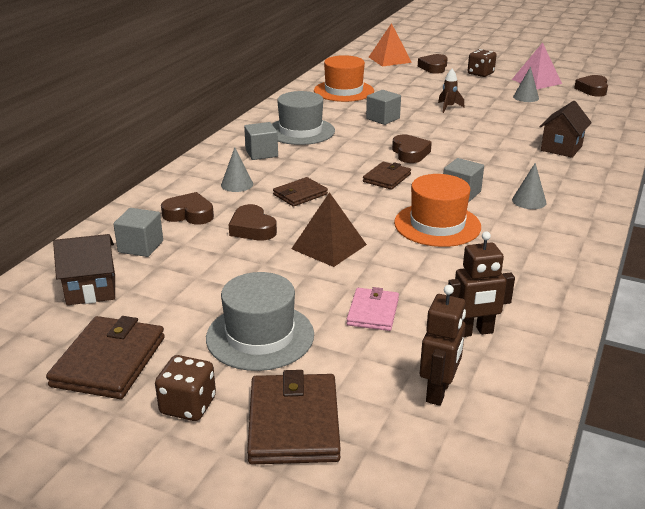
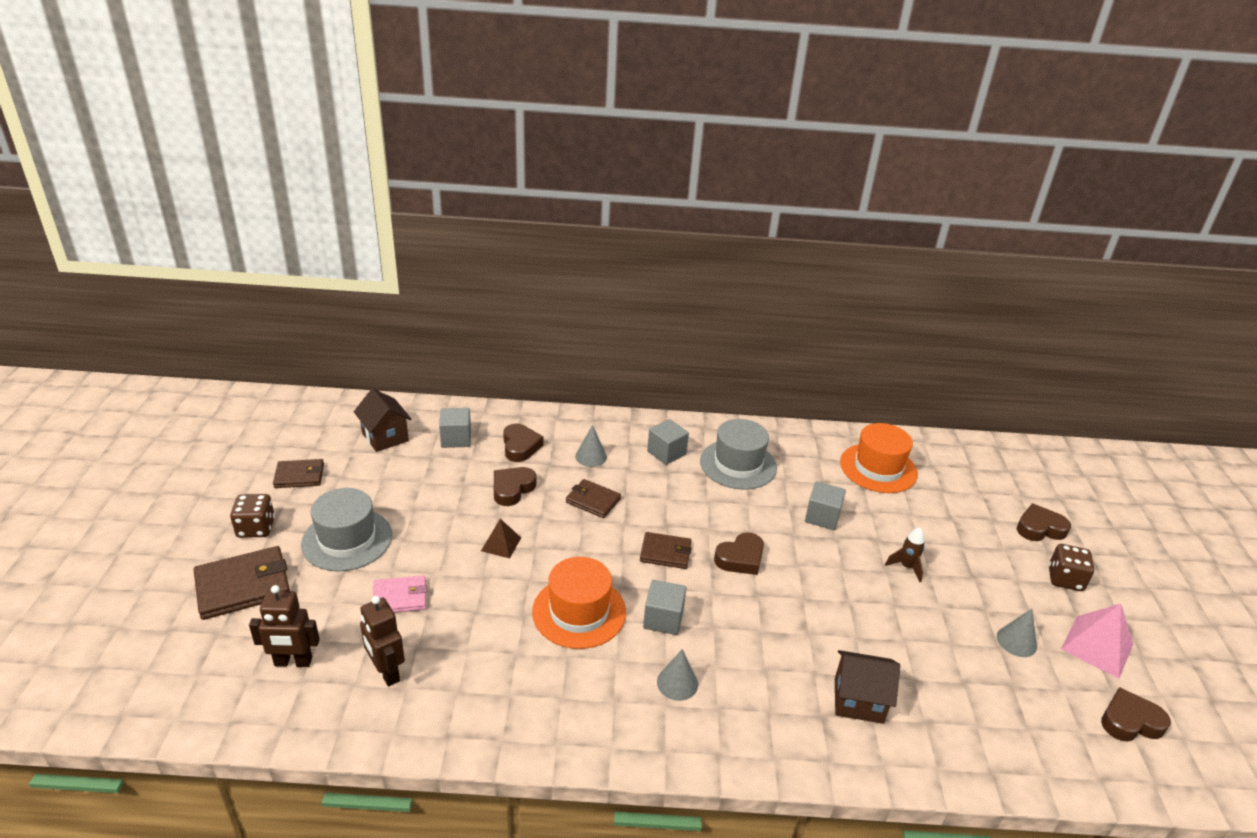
camera: 65 degrees right, 5 degrees up
brown wallet [46,316,165,399] -> brown wallet [273,459,324,488], size x0.62
brown pyramid [291,192,367,267] -> brown pyramid [481,519,521,558], size x0.60
orange pyramid [369,23,412,67] -> none

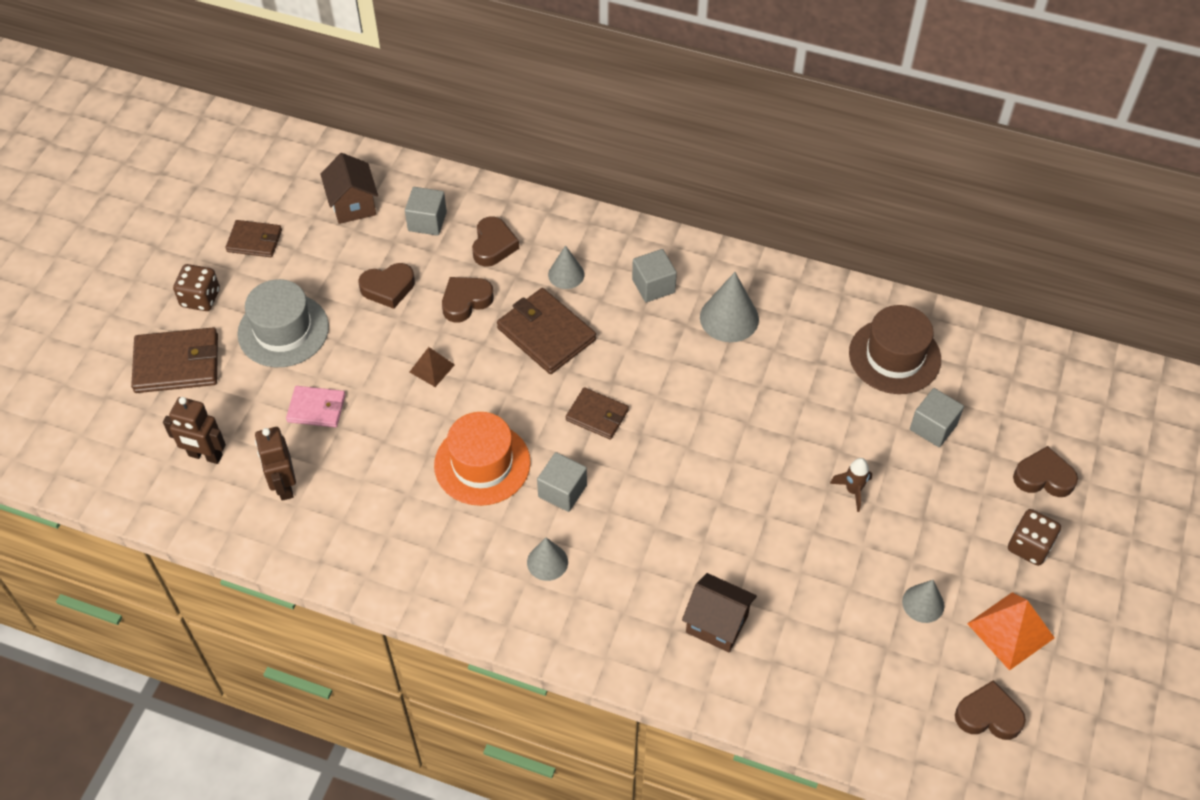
camera: 20 degrees right, 20 degrees up
brown wallet [566,479,621,518] -> brown wallet [497,288,596,374], size x1.62
grey hat [700,419,777,490] -> grey cone [700,272,759,342]
brown heart [714,532,764,575] -> brown heart moved to [359,263,415,309]
grey cube [805,481,846,530] -> grey cube moved to [910,388,964,447]
orange hat [840,423,918,493] -> brown hat [849,305,941,394]
pink pyramid [1061,604,1133,679] -> orange pyramid [967,592,1055,671]

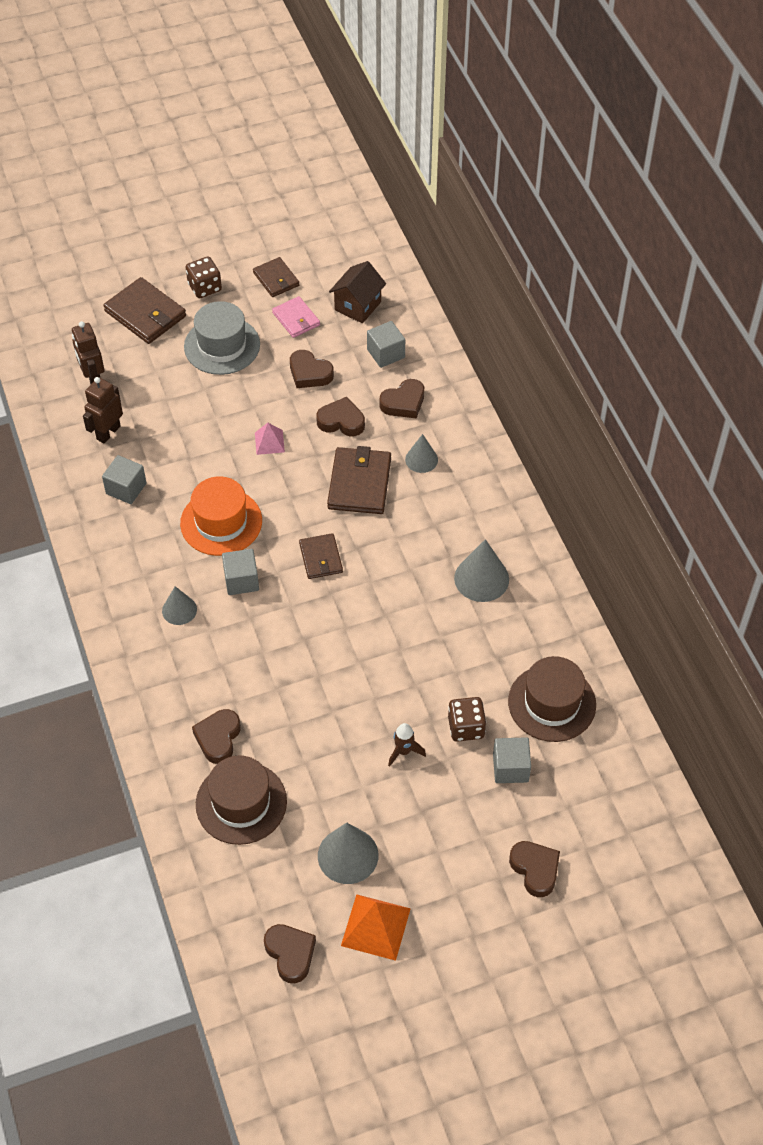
camera: 50 degrees right, 0 degrees up
pink wallet [286,386,346,428] -> pink wallet moved to [272,296,320,338]
brown pyramid [410,347,455,387] -> pink pyramid [255,423,285,455]
grey cube [632,249,677,302] -> grey cube moved to [102,455,146,504]
brown house [682,573,757,652] -> brown heart [192,709,241,764]
grey cone [902,580,945,623] -> grey cone [318,823,378,884], size x1.59
brown dice [1008,509,1061,566] -> brown dice moved to [448,697,486,742]
none -> brown hat [196,755,287,845]

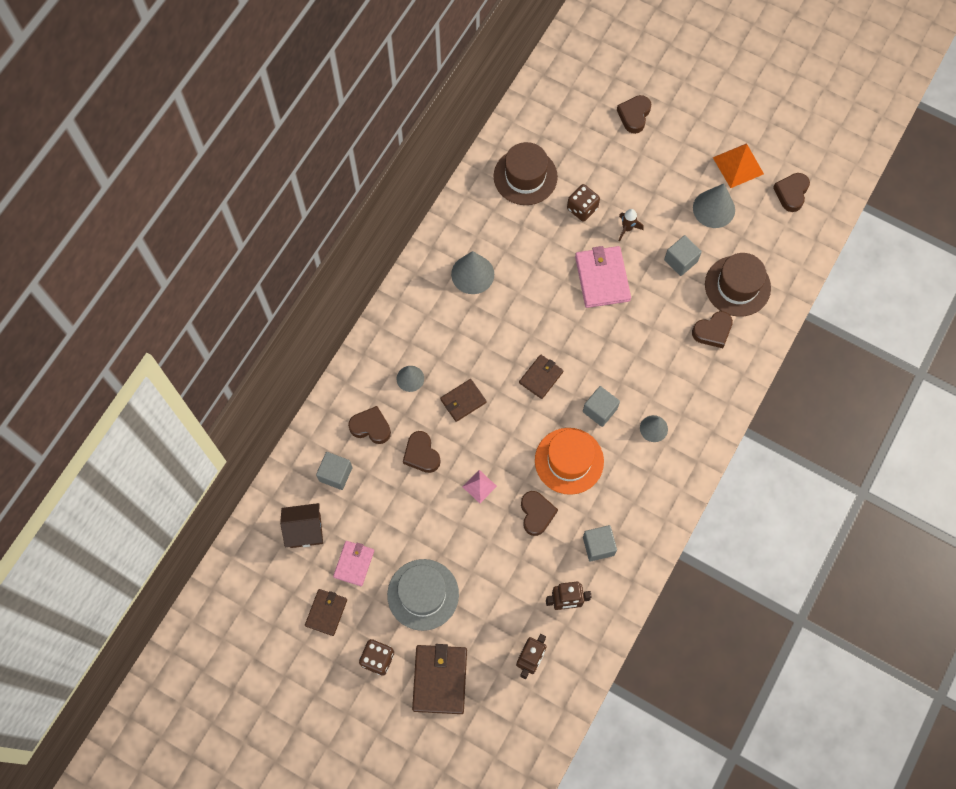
camera: 130 degrees left, 15 degrees up
brown heart [290,350,334,388] -> brown heart moved to [521,491,558,536]
brown wallet [327,446,391,514] -> brown wallet [440,379,487,422], size x0.62
grey cube [493,737,531,783] -> grey cube moved to [664,235,702,276]
none -> pink wallet [575,246,631,308]

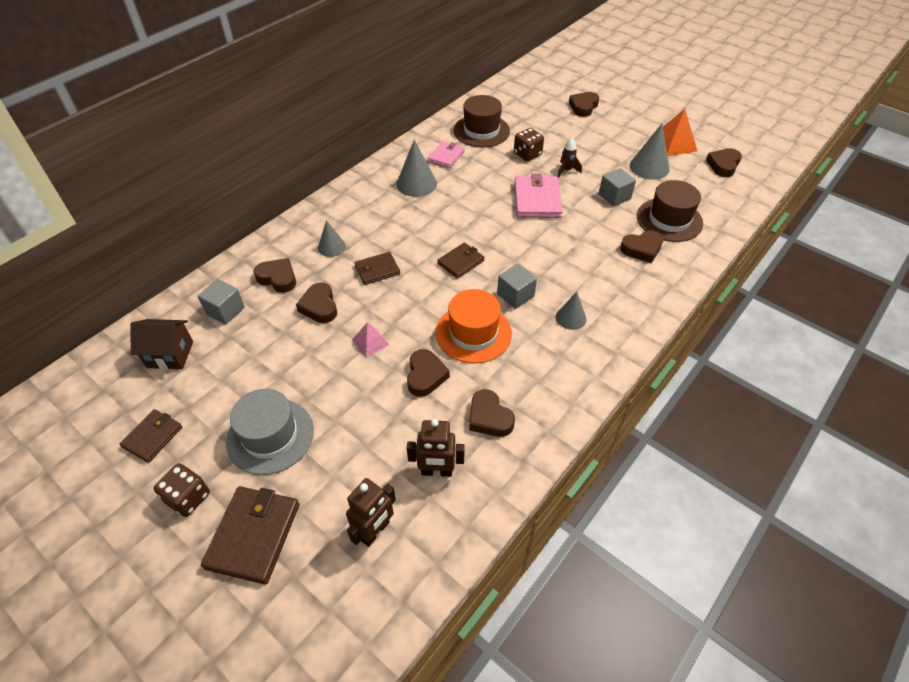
camera: 10 degrees right, 20 degrees down
pink wallet [333,541,374,586] -> pink wallet moved to [428,141,465,168]
grey cube [583,525,617,562] -> brown heart [469,389,515,437]

